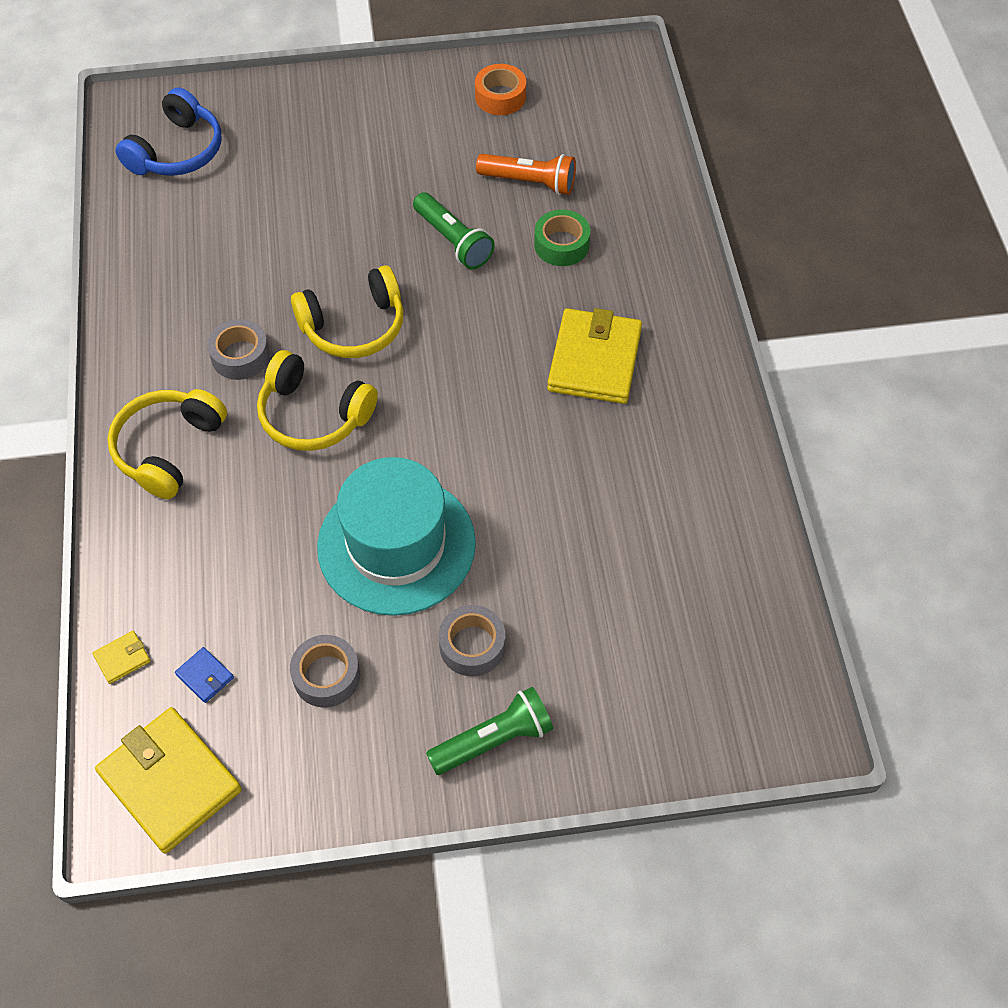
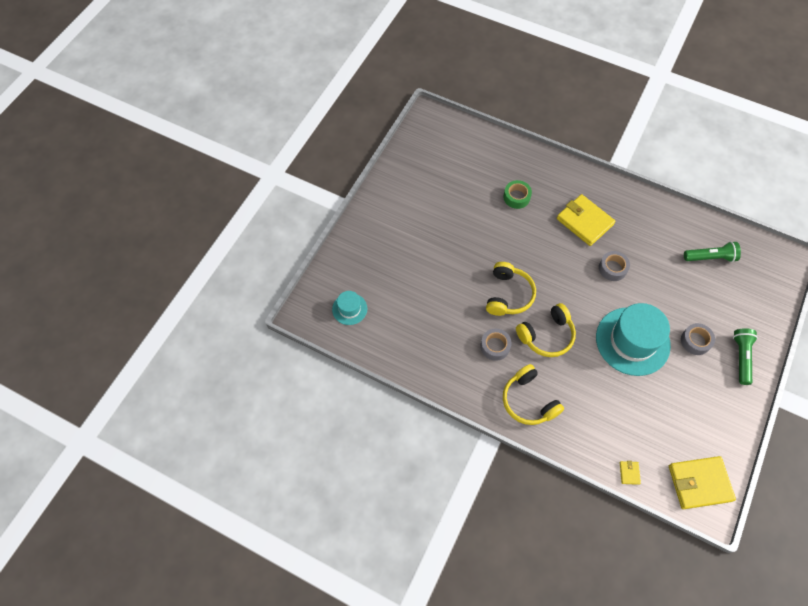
camera: 55 degrees left, 5 degrees up
blue headphones [116,87,222,176] -> turquoise hat [332,291,367,325]
blue wallet [175,647,234,703] -> none
grey tape [290,635,360,708] -> grey tape moved to [599,251,630,281]
green flashlight [413,192,495,269] -> green flashlight moved to [684,241,741,262]
orange tape [475,64,526,115] -> none
orange flashlight [476,154,576,195] -> none

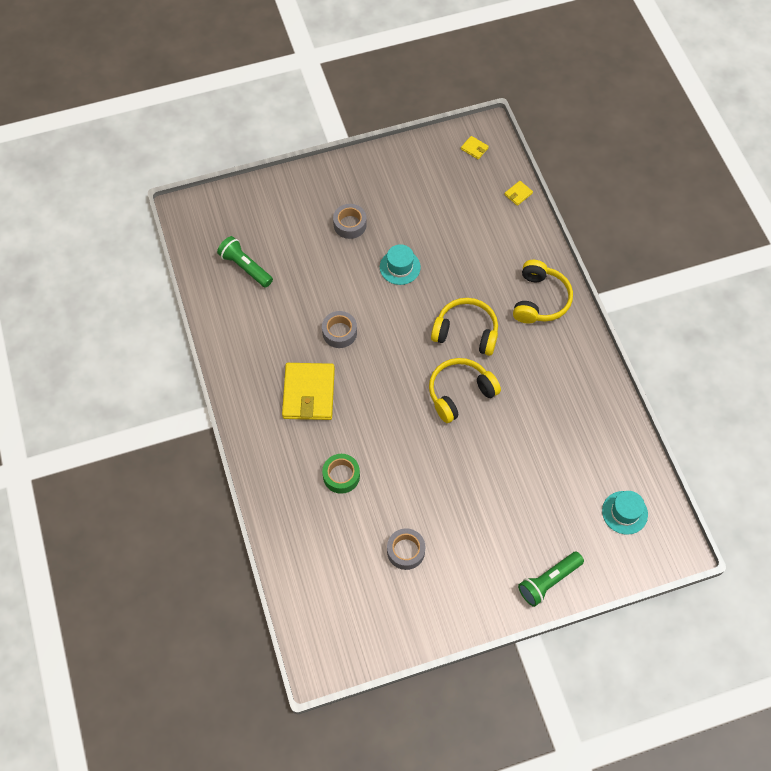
camera: 135 degrees left, 0 degrees up
grey tape [480,329,512,361] -> grey tape moved to [387,528,426,570]
turquoise hat [596,303,671,376] -> turquoise hat [380,244,421,285], size x0.49
yellow wallet [669,456,736,509] -> yellow wallet [461,136,489,159], size x0.42
green flashlight [733,328,758,385] -> green flashlight moved to [518,552,584,607]

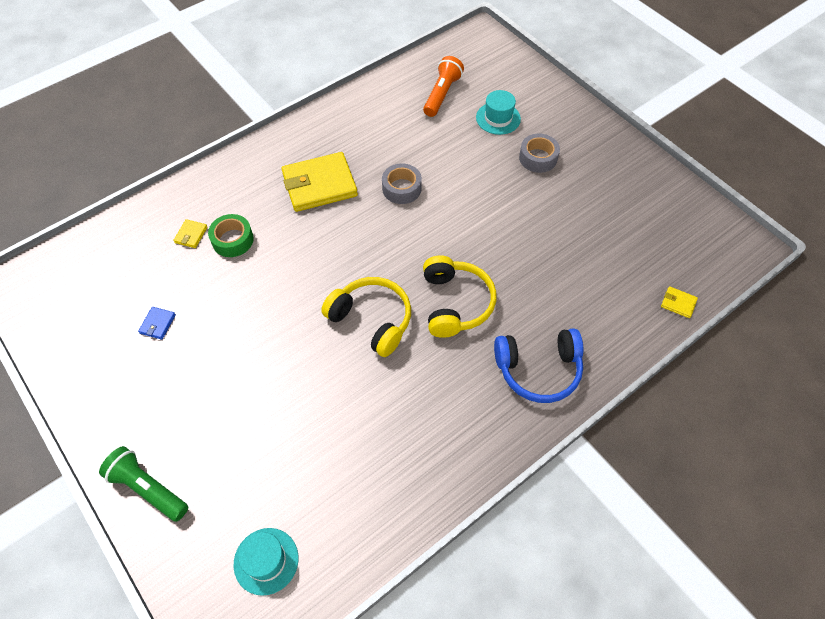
camera: 70 degrees right, 5 degrees down
green flashlight [217,236,273,288] -> orange flashlight [423,56,464,117]
turquoise hat [380,244,421,285] -> turquoise hat moved to [476,90,521,135]
grey tape [387,528,426,570] -> blue wallet [138,307,176,340]
yellow wallet [461,136,489,159] -> yellow wallet moved to [174,219,207,248]
yellow headphones [513,260,573,323] -> blue headphones [494,328,583,403]

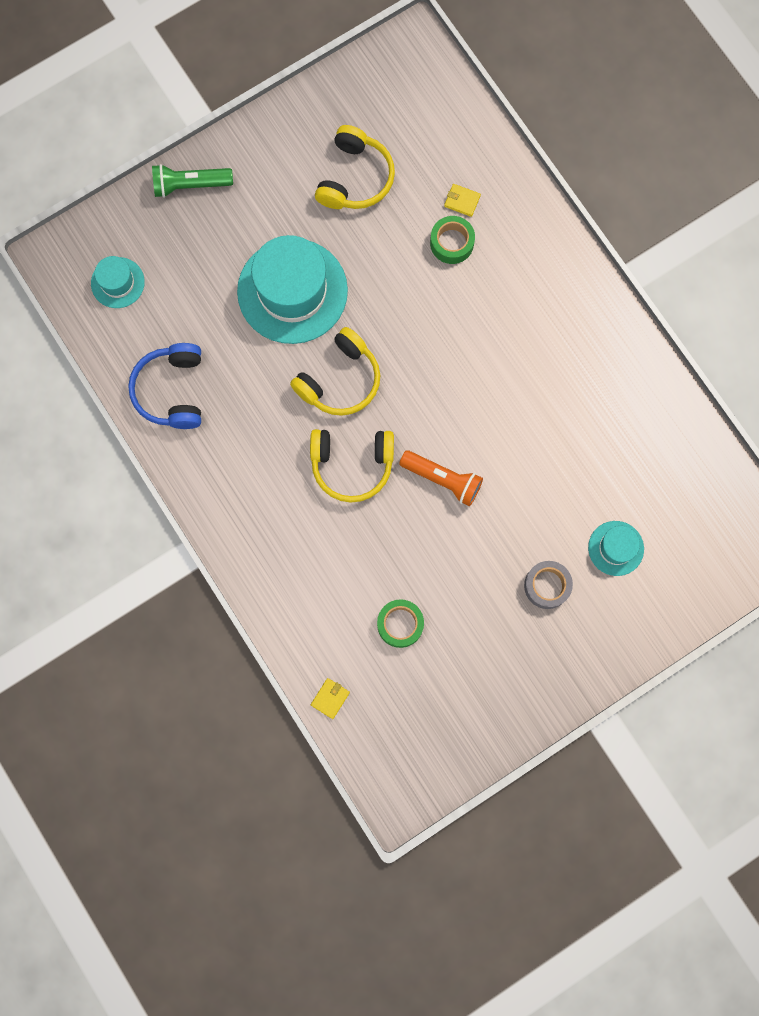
camera: 95 degrees right, 20 degrees up
green flashlight [99,446,188,522] -> green flashlight turned 135 degrees counterclockwise [152,164,233,198]
blue wallet [138,307,176,340] -> yellow headphones [315,125,395,209]
yellow wallet [282,152,358,212] -> none
grey tape [382,163,422,204] -> none
orange flashlight [423,56,464,117] -> orange flashlight moved to [399,450,483,506]
blue headphones [494,328,583,403] -> blue headphones moved to [128,343,201,429]
none -> turquoise hat [237,235,348,344]
none -> green tape [377,599,424,648]

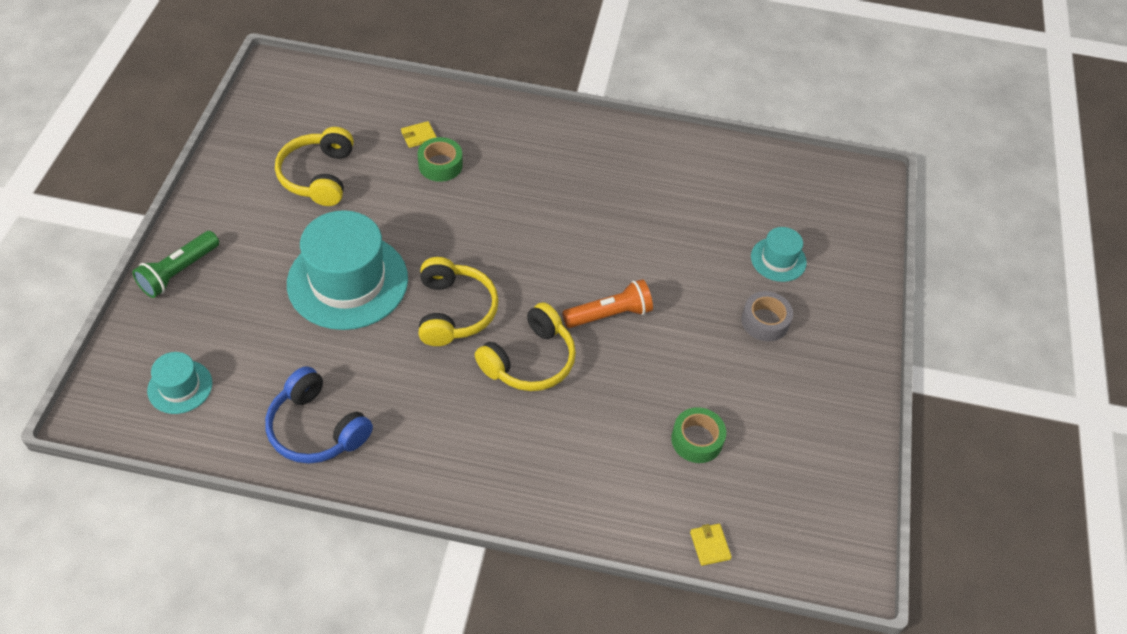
camera: 50 degrees left, 25 degrees down
yellow headphones [315,125,395,209] -> yellow headphones turned 150 degrees counterclockwise [275,127,354,206]

